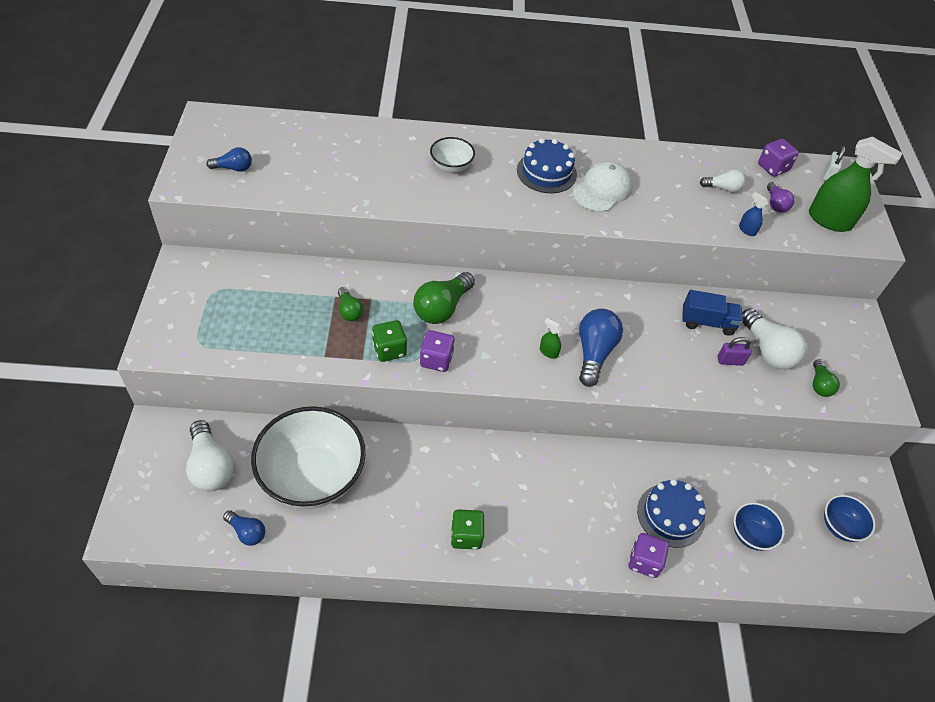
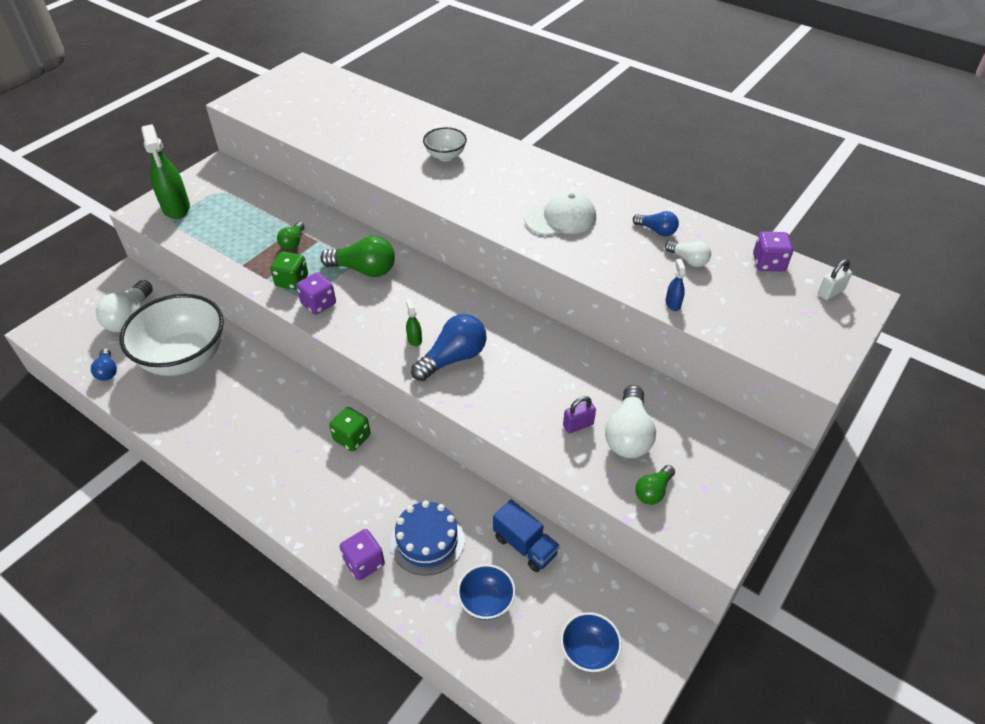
camera: 40 degrees right, 5 degrees down
blue light bulb [206,147,252,172] -> blue light bulb moved to [633,211,679,236]
green light bulb [413,272,475,324] -> green light bulb turned 150 degrees counterclockwise [320,236,395,277]
green dice [451,509,485,550] -> green dice moved to [329,407,371,451]
blue cake [517,138,577,193] -> none
blue truck [682,290,743,336] -> blue truck moved to [493,499,560,572]
purple padlock [718,337,752,366] -> purple padlock turned 60 degrees counterclockwise [563,396,596,433]
purple light bulb [767,182,794,213] -> none
green spray bottle [809,137,902,232] -> green spray bottle moved to [141,124,190,219]

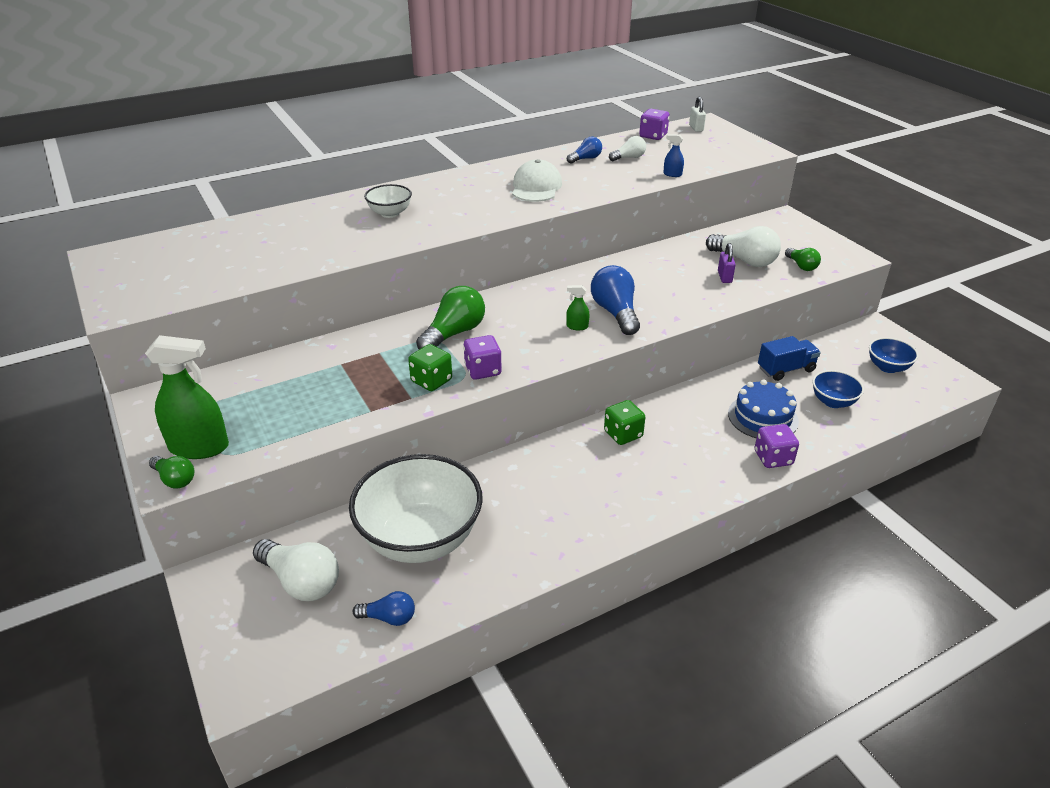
camera: 65 degrees left, 10 degrees down
green light bulb [277,222,304,250] -> green light bulb moved to [149,456,195,489]

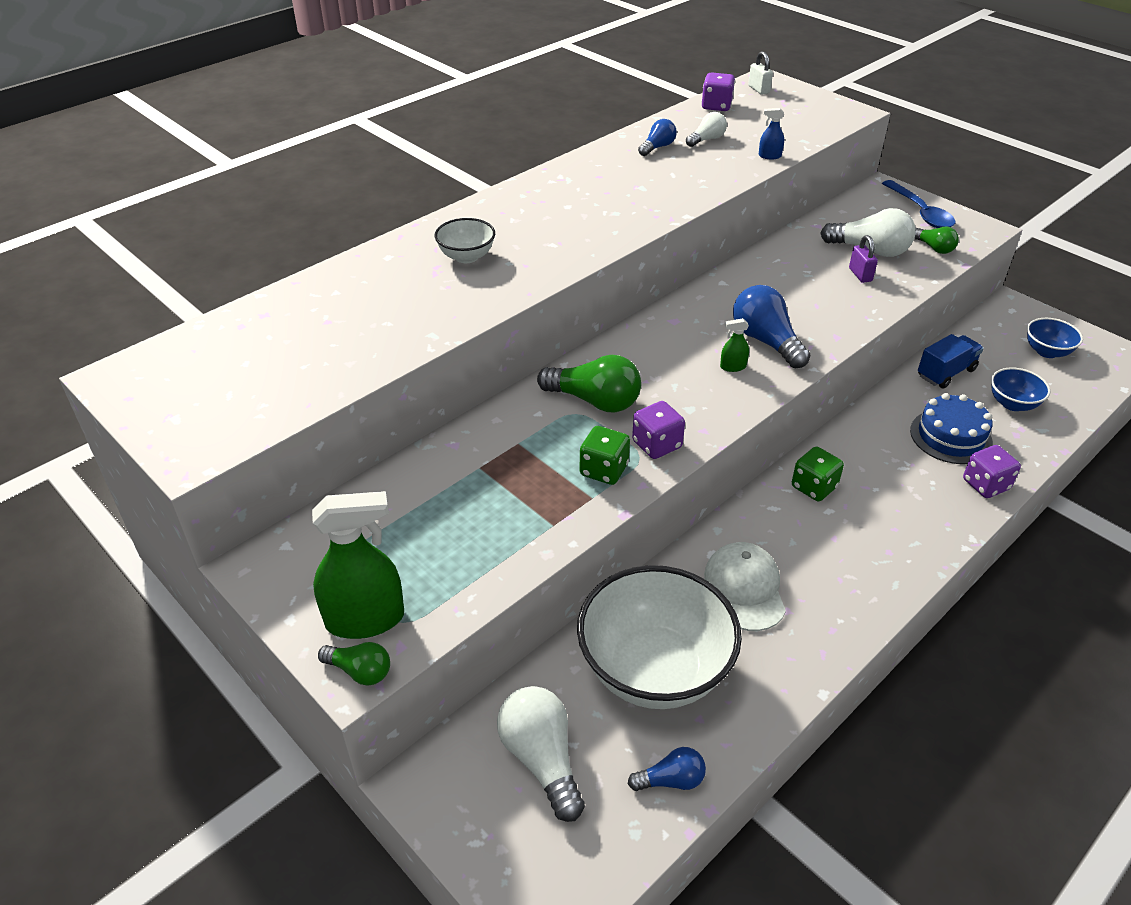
camera: 15 degrees left, 5 degrees up
white light bulb [253,539,339,601] -> white light bulb turned 135 degrees counterclockwise [497,686,585,822]
green light bulb [416,286,485,349] -> green light bulb turned 90 degrees clockwise [537,355,641,412]
white cap [512,159,562,202] -> white cap moved to [704,542,786,631]
none -> blue spoon [882,180,955,228]

